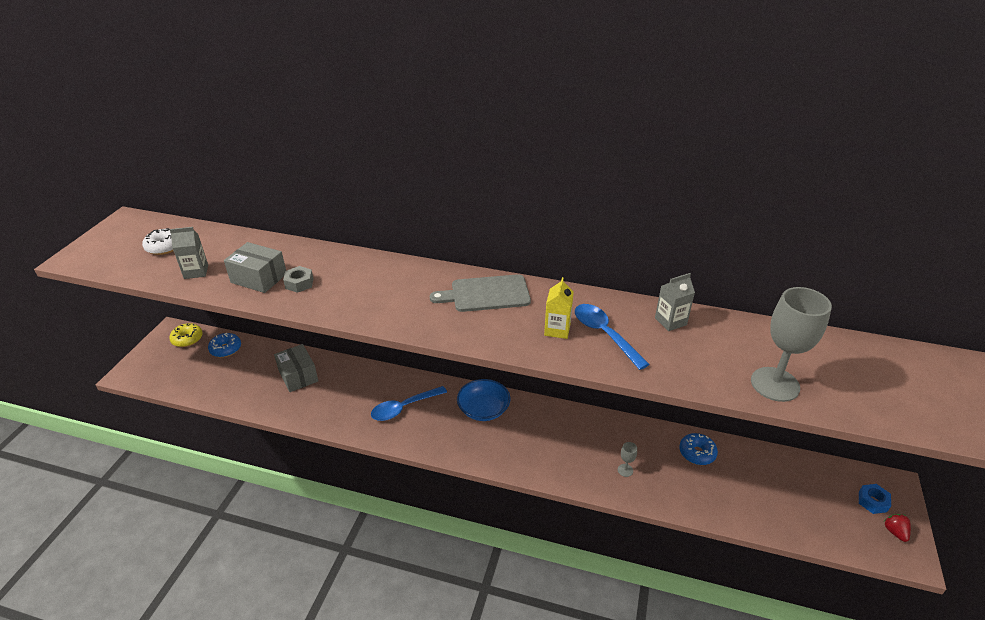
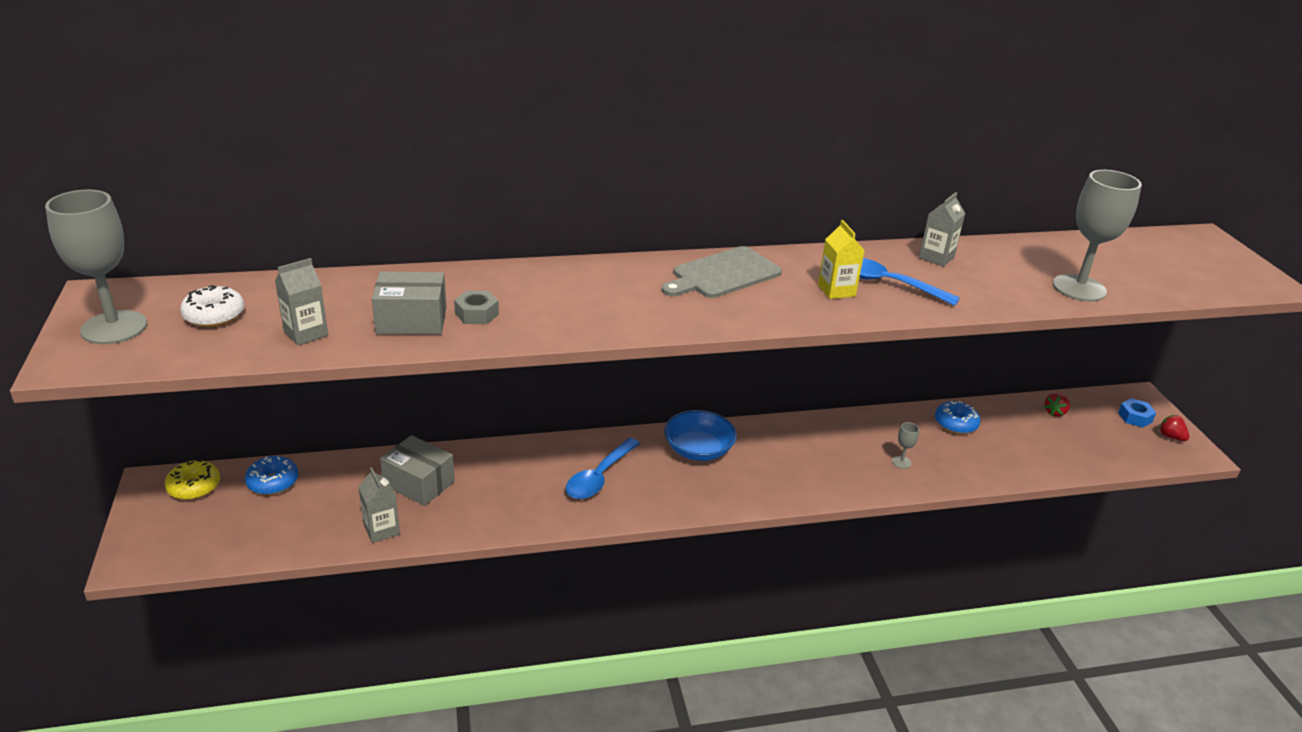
camera: 30 degrees left, 5 degrees down
none -> grey goblet [45,190,147,344]
none -> grey carton [358,467,400,543]
none -> red strawberry [1044,393,1070,417]

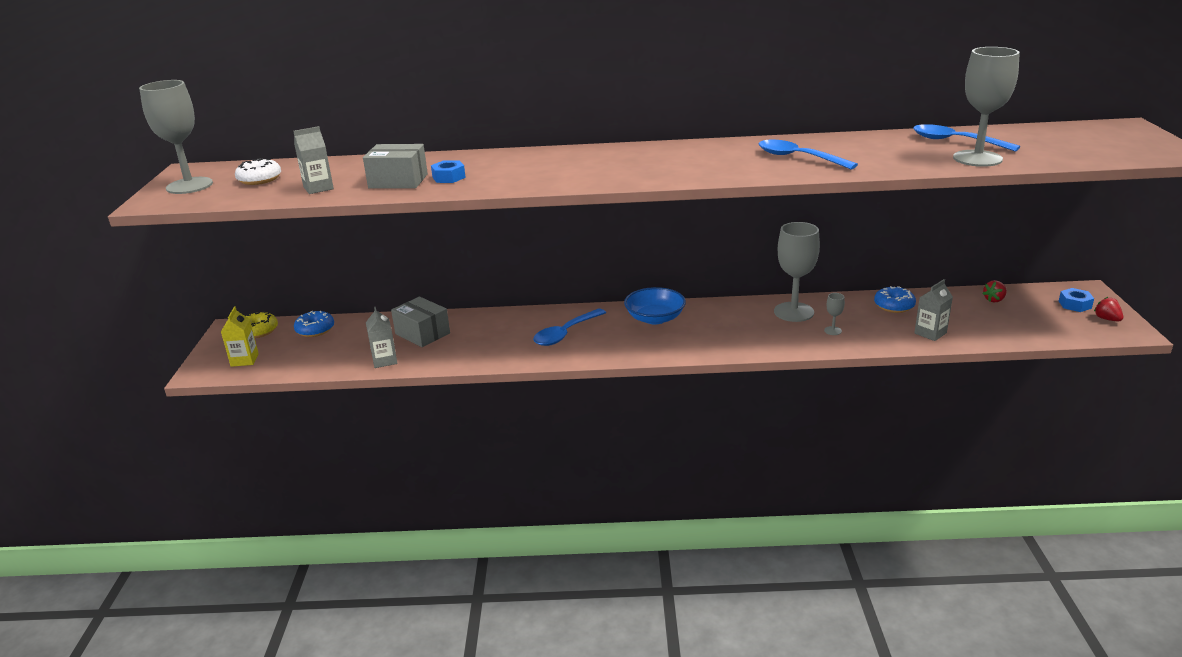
camera: 15 degrees right, 5 degrees down
grey nut [454,290,499,324] -> blue nut [431,160,466,183]
grey cutting board [662,246,782,298] -> none
yellow carton [818,220,865,299] -> yellow carton moved to [221,306,259,367]
grey carton [919,192,965,267] -> grey carton moved to [914,279,953,341]
none -> grey goblet [774,222,820,322]
none -> blue spoon [913,124,1020,152]

